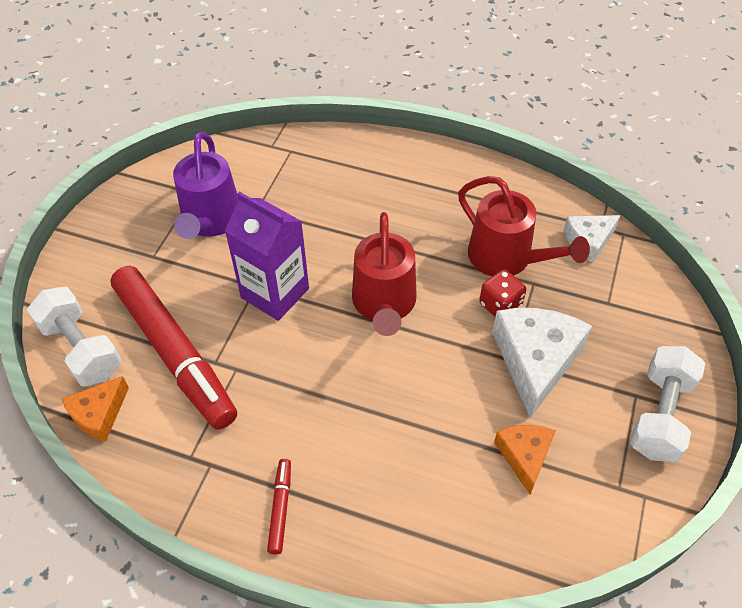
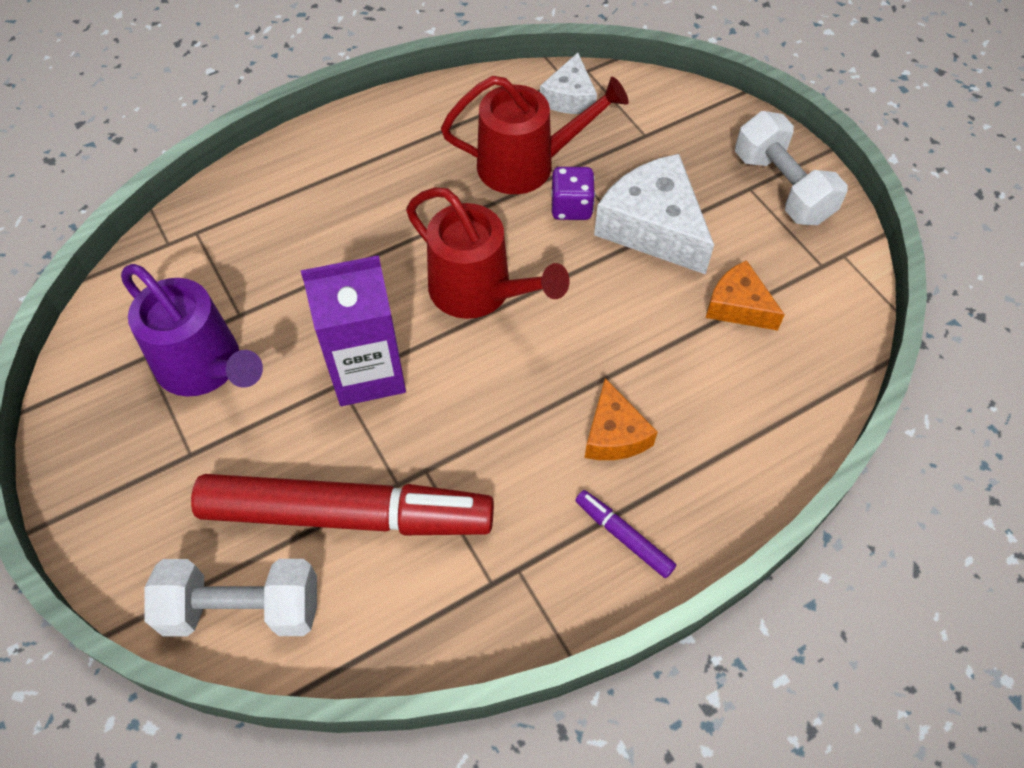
camera: 50 degrees left, 5 degrees up
orange cheese [62,376,129,442] -> orange cheese moved to [585,378,657,460]
red marker [267,459,291,555] -> purple marker [575,490,676,578]
red dice [479,270,526,317] -> purple dice [551,167,595,220]

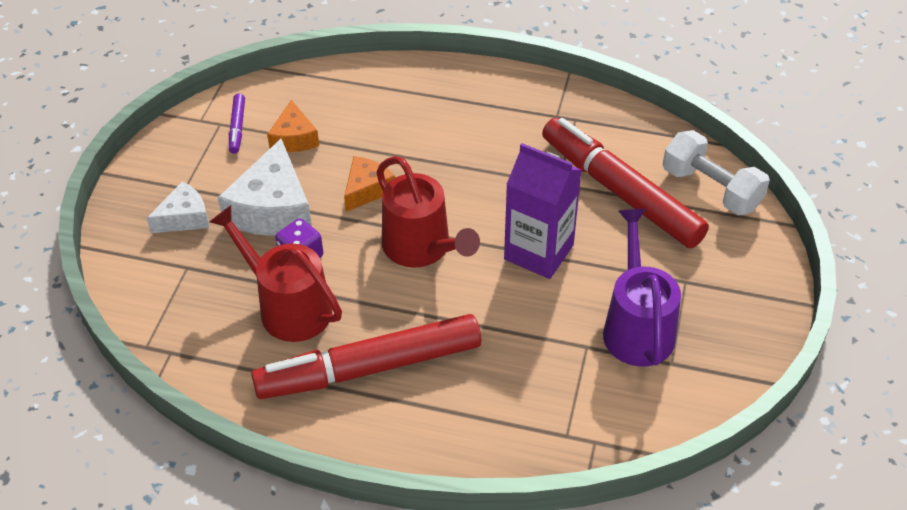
camera: 135 degrees left, 10 degrees down
red watering can [406,187,569,319] -> red watering can turned 150 degrees clockwise [376,156,480,268]
white cheese [540,53,597,114] -> white cheese moved to [147,181,209,233]
purple marker [575,490,676,578] -> purple marker moved to [229,93,245,154]
orange cheese [585,378,657,460] -> orange cheese moved to [344,156,395,212]
white dumbbell [735,111,848,225] -> none
none -> red marker [251,314,481,399]

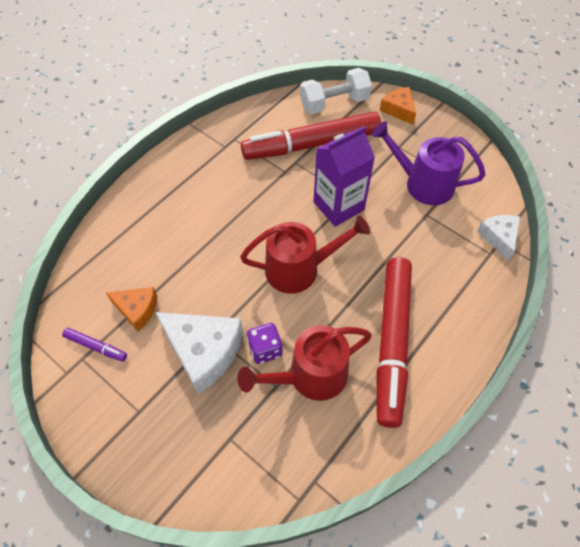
camera: 65 degrees left, 10 degrees up
white cheese [147,181,209,233] -> white cheese moved to [477,215,520,261]
orange cheese [344,156,395,212] -> orange cheese moved to [380,87,416,125]

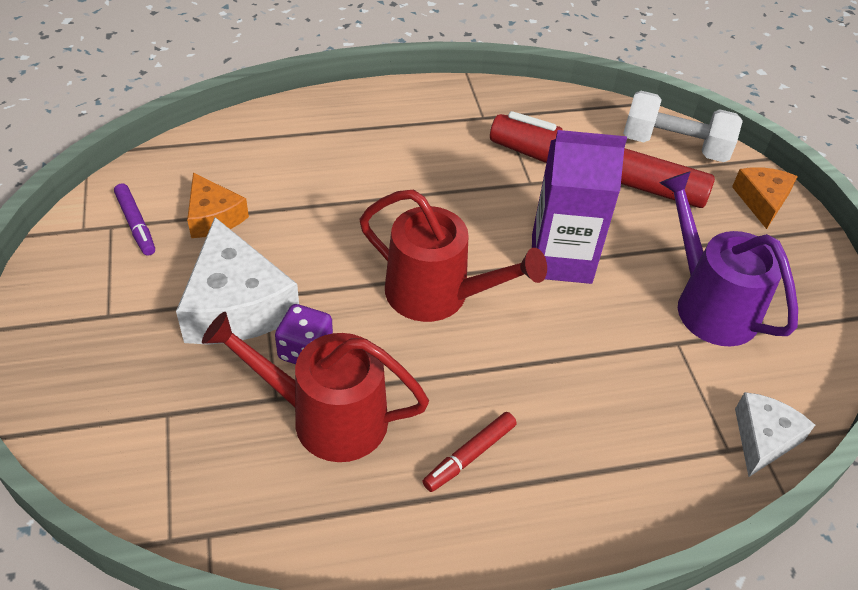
camera: 35 degrees right, 10 degrees down
red marker [377,257,412,428] -> red marker [423,412,517,492], size x0.40

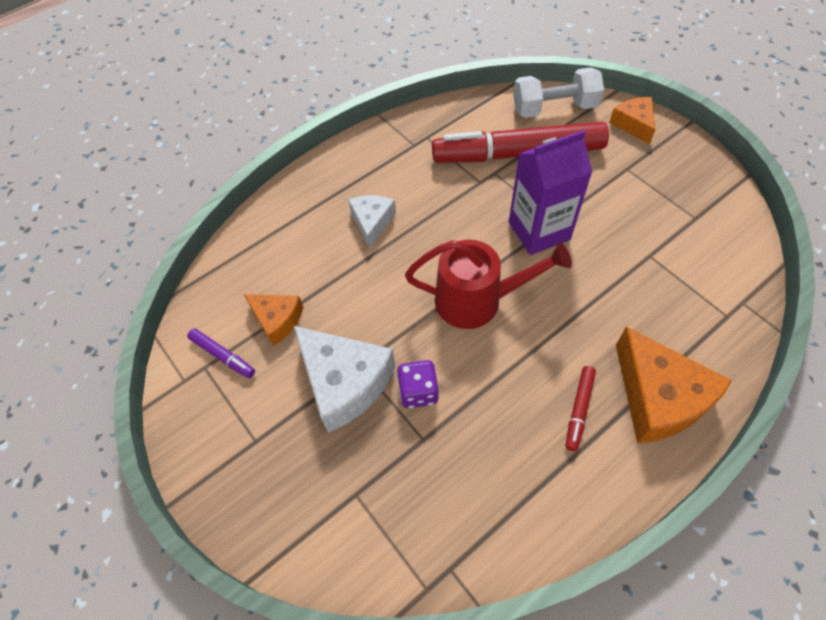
camera: 20 degrees left, 10 degrees up
red watering can [202,312,429,462] -> none
purple watering can [660,171,798,346] -> none
white cheese [735,392,815,477] -> white cheese moved to [348,195,396,248]
none -> orange cheese [616,327,732,443]

